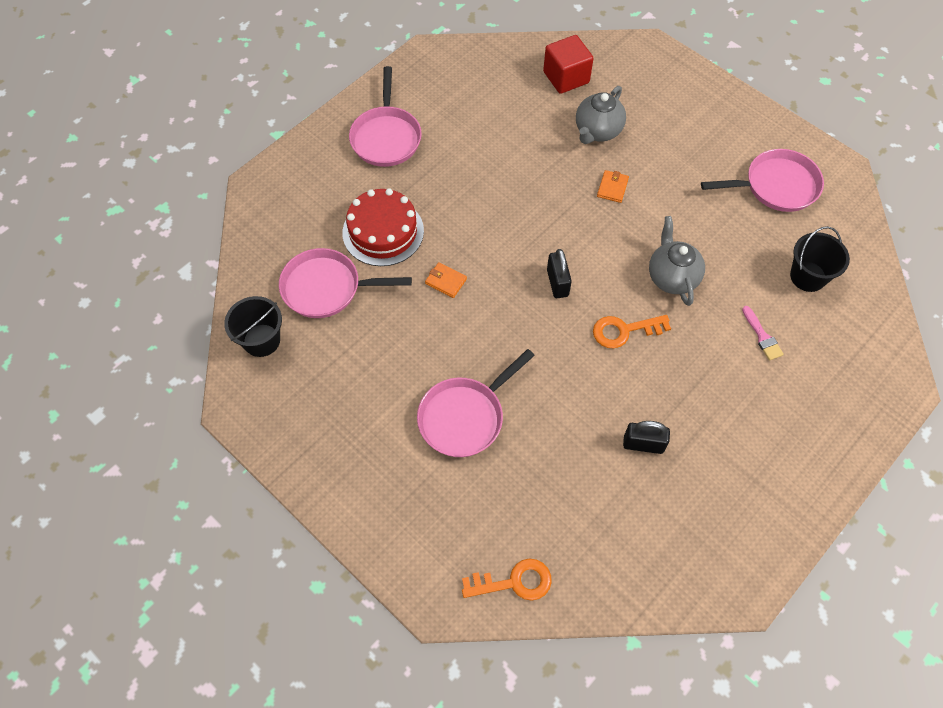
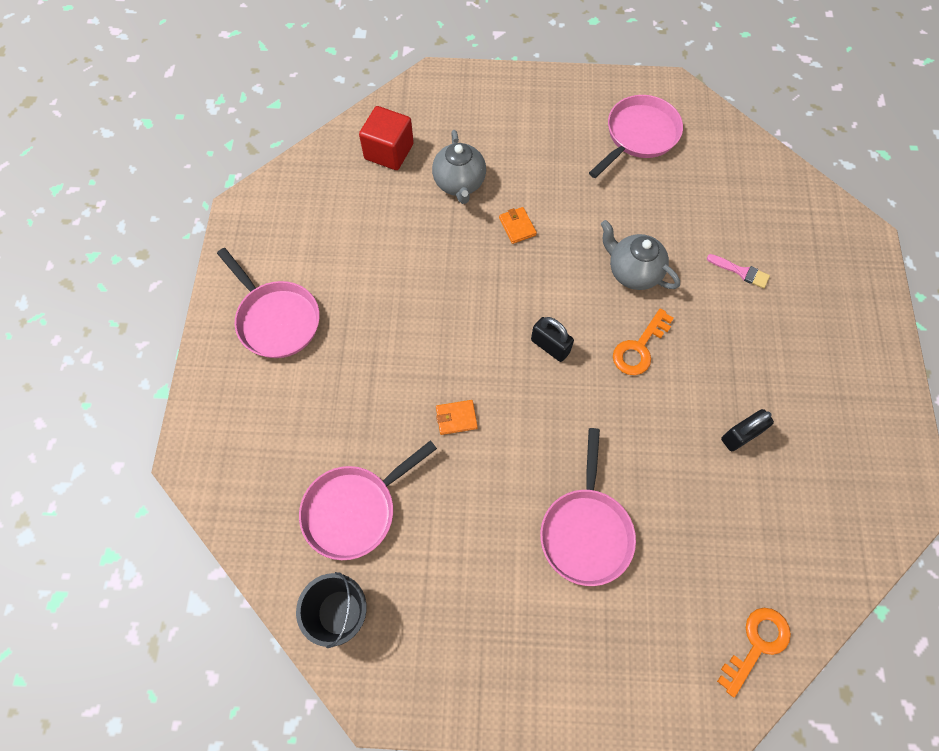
camera: 40 degrees left, 5 degrees up
red cake [342,188,424,266] -> none
black bucket [790,226,850,292] -> none

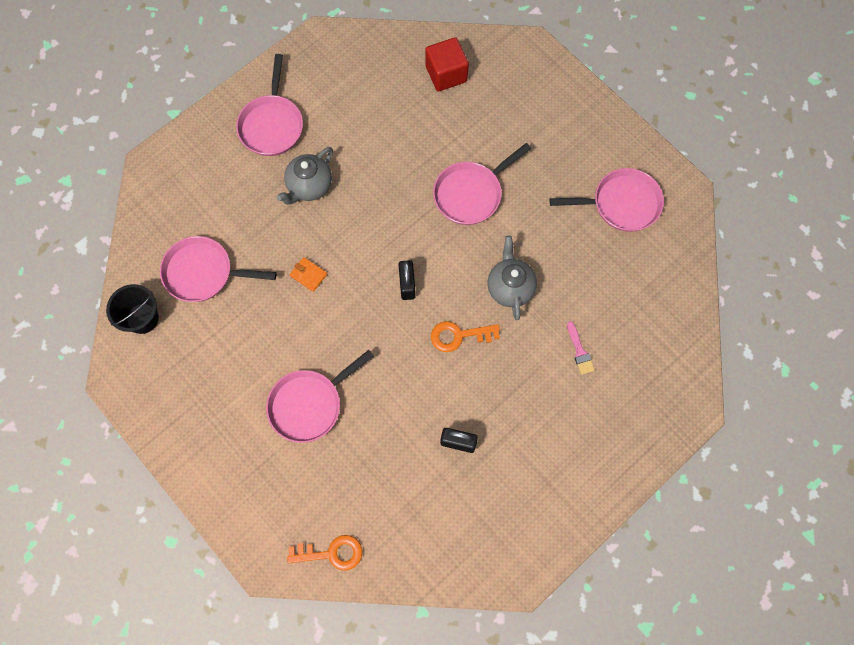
camera: 45 degrees right, 5 degrees up
grey teapot [432,130,486,204] -> grey teapot moved to [277,147,333,205]
orange wallet [499,207,537,244] -> pink pan [433,143,531,225]

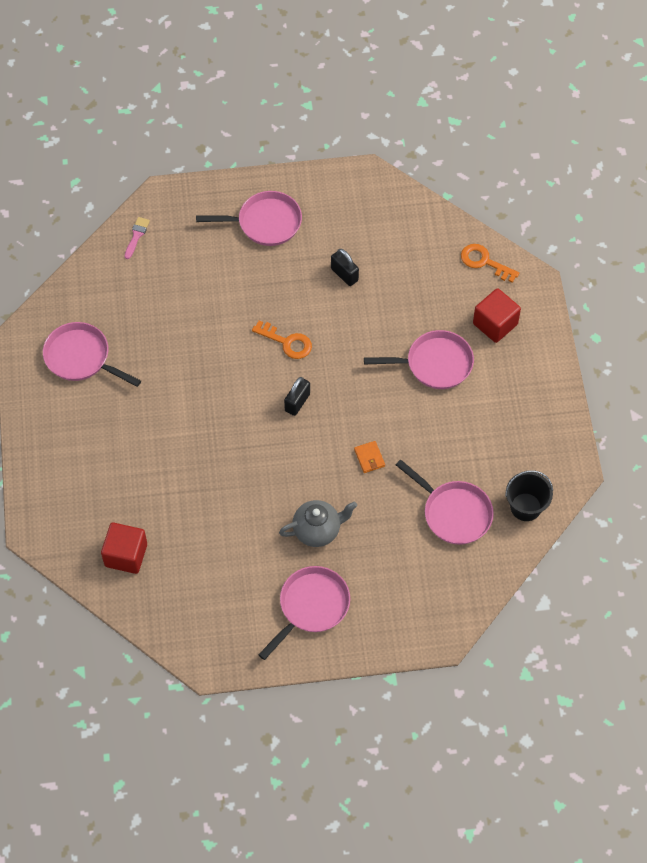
camera: 145 degrees left, 10 degrees down
pink pan [433,143,531,225] -> pink pan moved to [196,191,302,246]
grey teapot [488,236,537,320] -> none
pink brush [567,321,595,375] -> pink brush moved to [124,217,150,259]
none -> red cube [473,288,521,343]

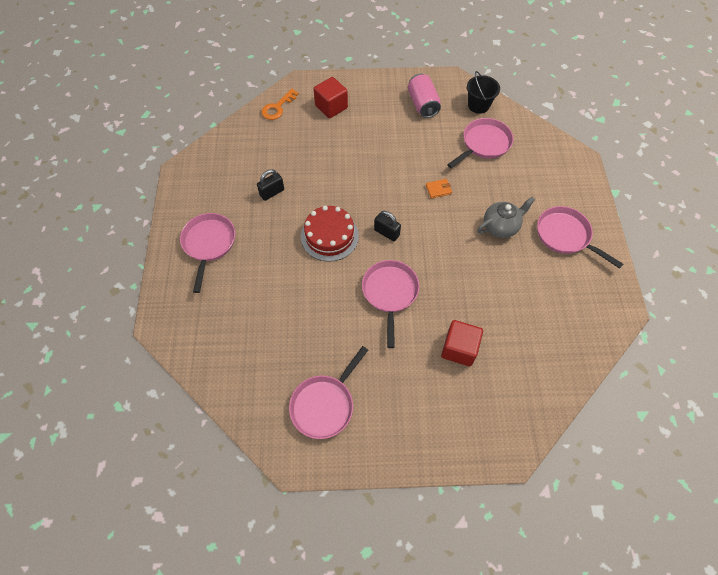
camera: 85 degrees left, 0 degrees up
red cube [101,523,147,574] -> red cube moved to [441,320,483,366]
pink brush [124,217,150,259] -> none
orange key [252,321,312,359] -> red cake [301,206,359,262]
grey teapot [279,500,357,547] -> grey teapot turned 75 degrees clockwise [477,196,535,238]
pink pan [364,330,474,389] -> pink pan moved to [362,260,420,348]
none -> pink can [408,74,441,118]

